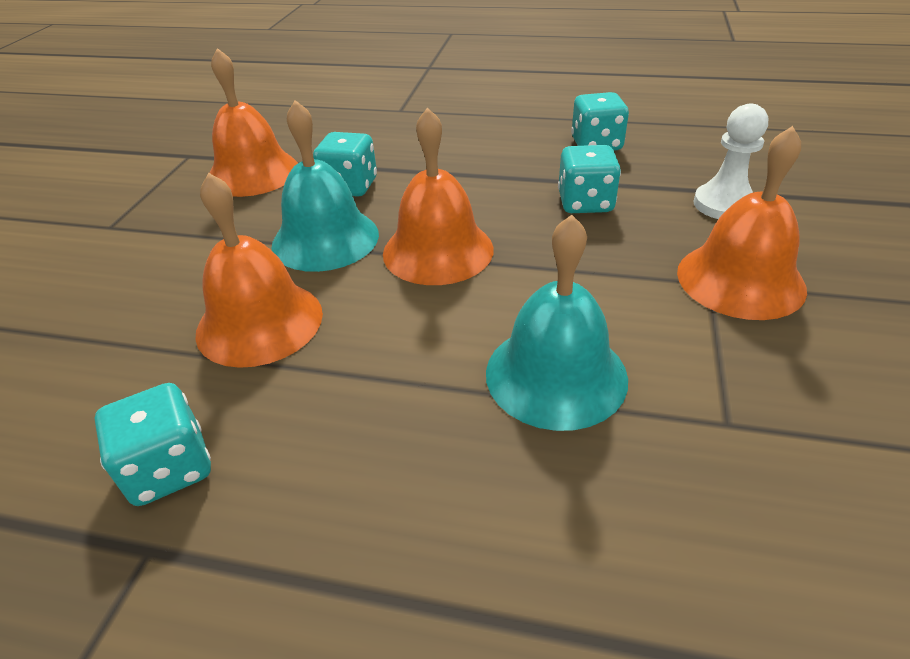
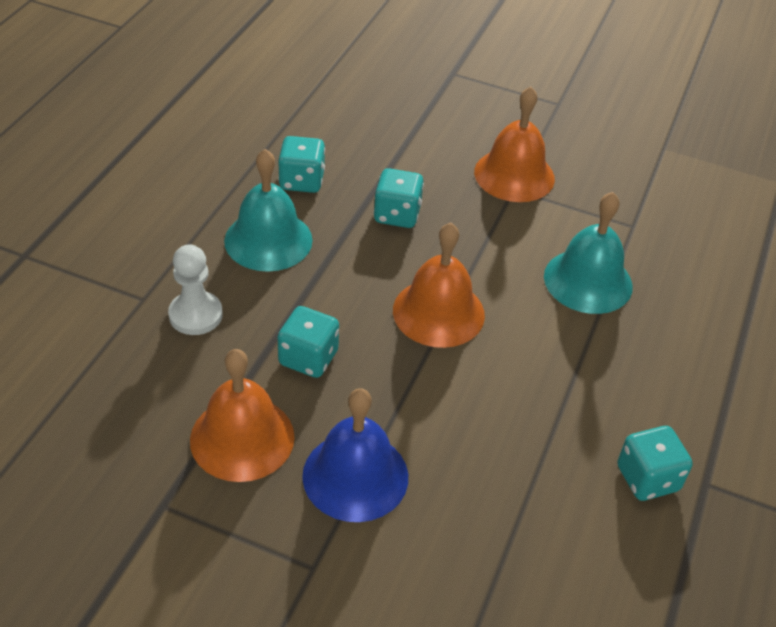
camera: 85 degrees left, 5 degrees up
orange bell [195,173,323,368] -> none
turquoise bell [271,100,379,272] -> turquoise bell moved to [224,149,313,272]
white pawn [693,103,768,219] -> white pawn moved to [168,245,223,335]
none -> blue bell [302,388,408,522]

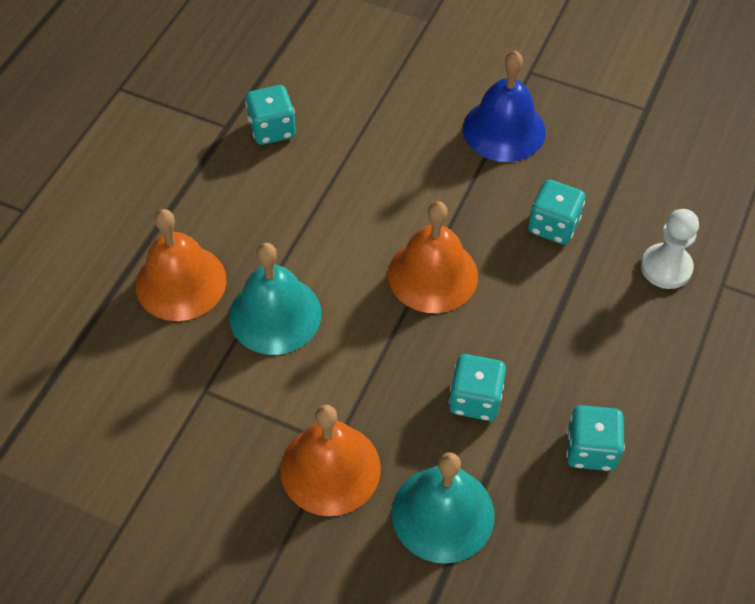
camera: 175 degrees left, 10 degrees up
orange bell [190,349,295,482] -> orange bell moved to [136,209,227,321]
turquoise bell [224,149,313,272] -> turquoise bell moved to [392,452,495,564]

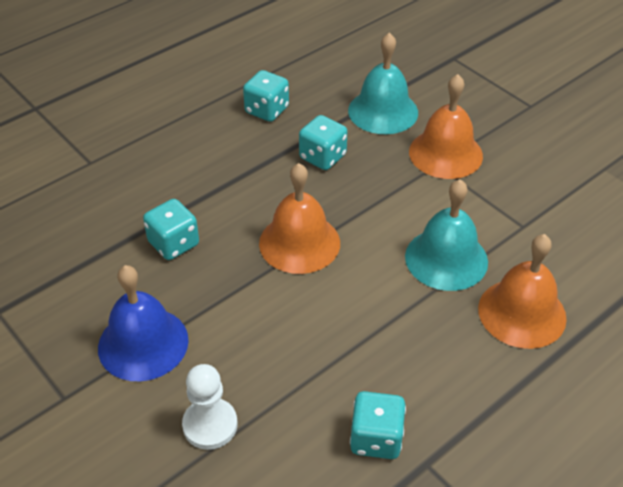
camera: 155 degrees left, 10 degrees down
white pawn [641,209,699,289] -> white pawn moved to [182,364,237,450]

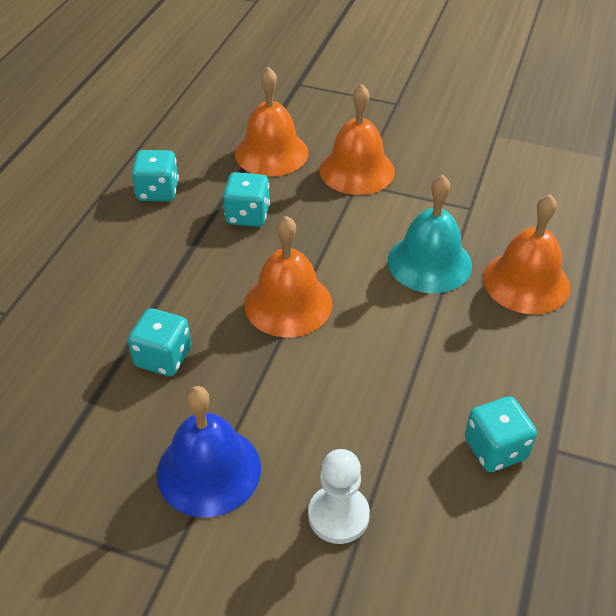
camera: 30 degrees left, 0 degrees up
turquoise bell [348,32,418,134] -> orange bell [235,67,308,176]

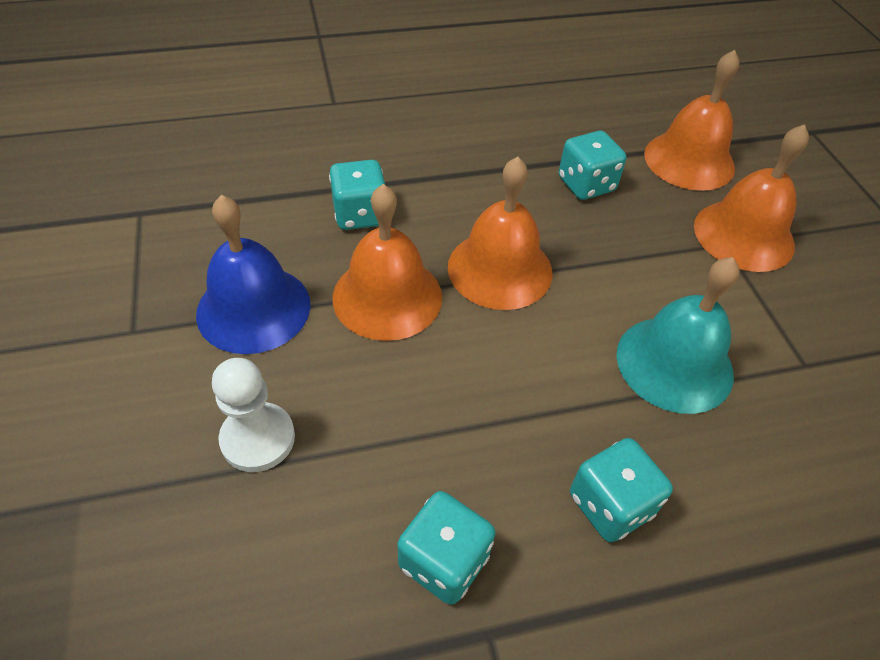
camera: 55 degrees right, 5 degrees up
turquoise dice [132,150,179,201] -> turquoise dice moved to [570,438,673,542]
orange bell [483,194,570,314] -> orange bell moved to [333,184,442,341]

